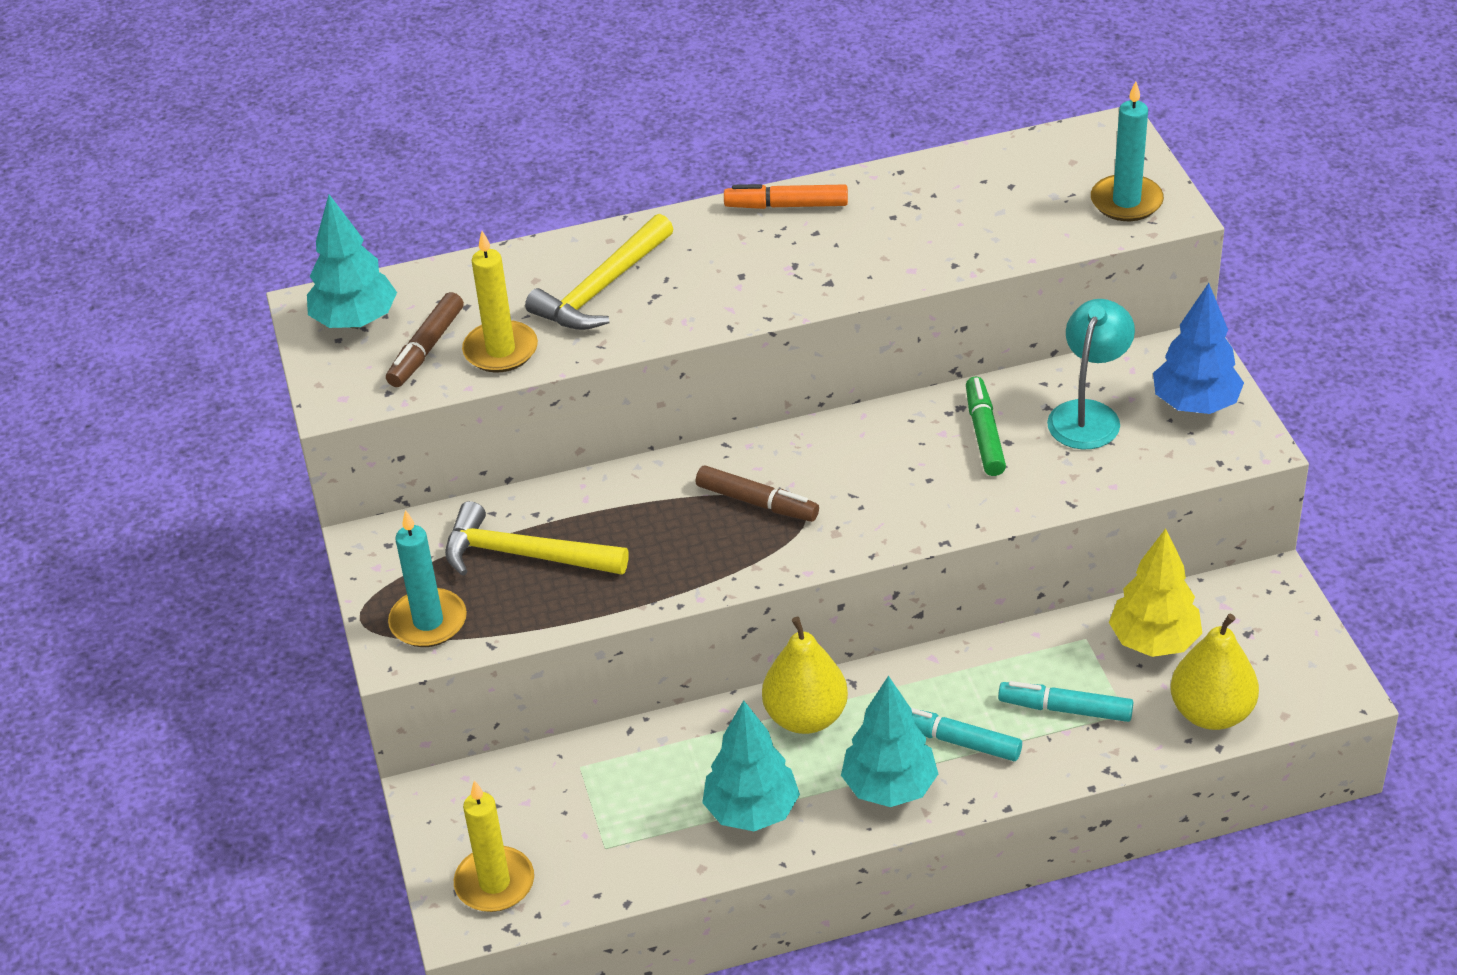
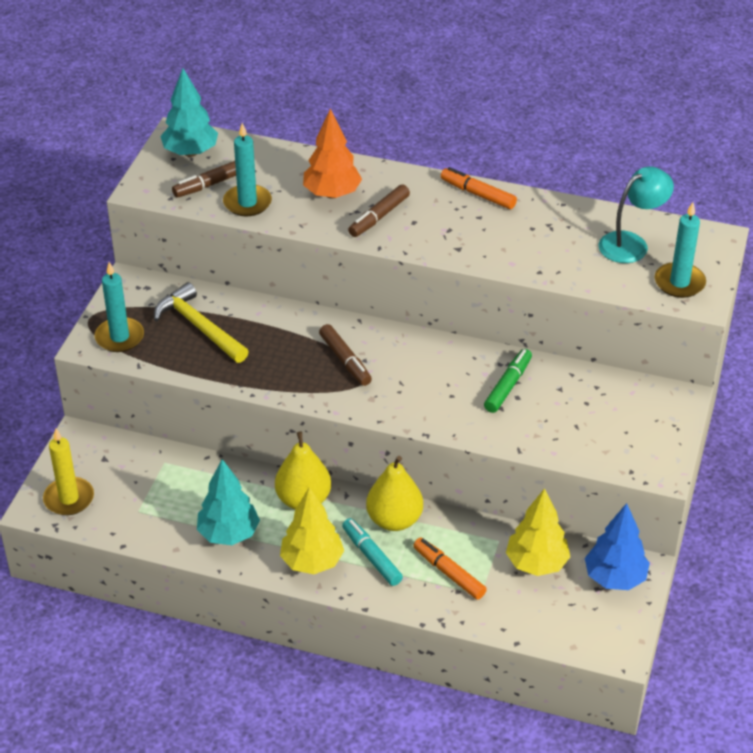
camera: 30 degrees right, 0 degrees up
yellow candle [462,231,538,373] -> turquoise candle [223,123,272,216]
yellow hammer [525,214,673,330] -> orange tree [303,109,362,199]
turquoise tree [841,676,938,807] -> yellow tree [280,487,344,574]
turquoise marker [998,681,1133,722] -> orange marker [413,537,487,600]
turquoise lamp [1047,299,1135,450] -> turquoise lamp moved to [599,166,674,263]
blue tree [1153,283,1244,414] -> blue tree moved to [585,503,650,590]
yellow pear [1171,614,1259,730] -> yellow pear moved to [366,456,423,531]
none -> brown marker [348,184,410,237]

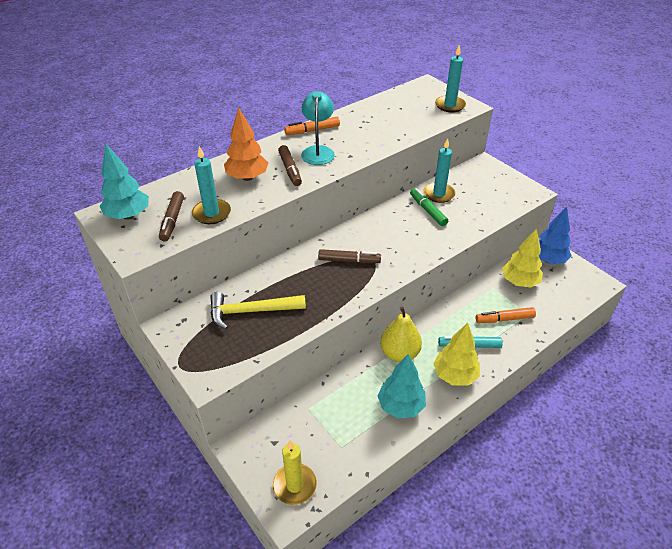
camera: 55 degrees left, 0 degrees up
turquoise candle [95,262,144,352] -> turquoise candle moved to [424,138,456,203]
yellow pear [366,456,423,531] -> none
turquoise lamp [599,166,674,263] -> turquoise lamp moved to [301,91,335,165]

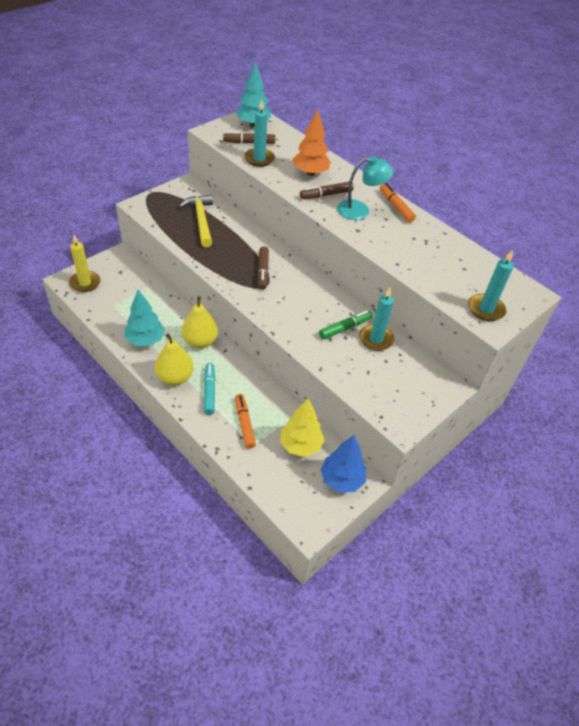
camera: 80 degrees right, 5 degrees up
yellow tree [433,323,480,386] -> yellow pear [155,334,194,385]

